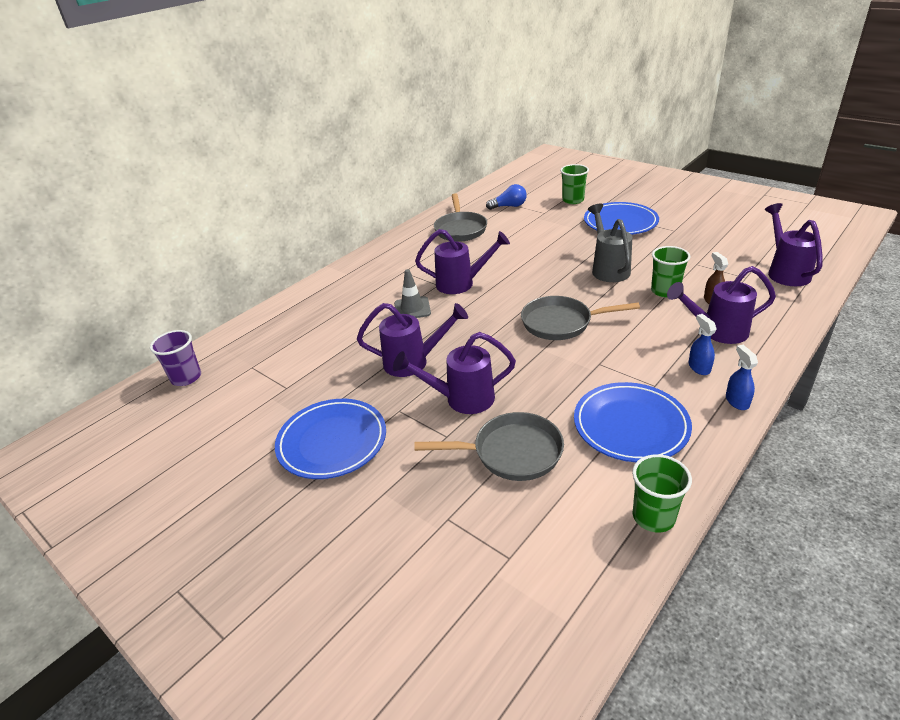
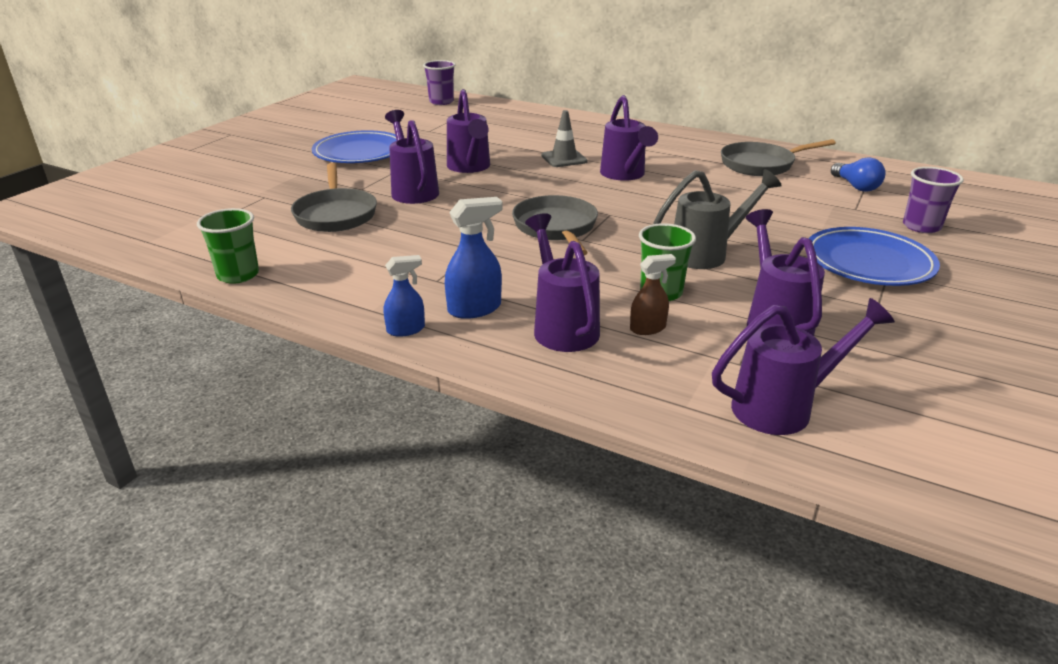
camera: 75 degrees right, 5 degrees down
green cup [560,164,589,204] -> purple cup [903,167,964,233]
blue plate [574,382,692,462] -> none
blue spray bottle [689,314,717,375] -> blue spray bottle [445,197,503,319], size x1.51
none -> purple watering can [745,209,825,336]

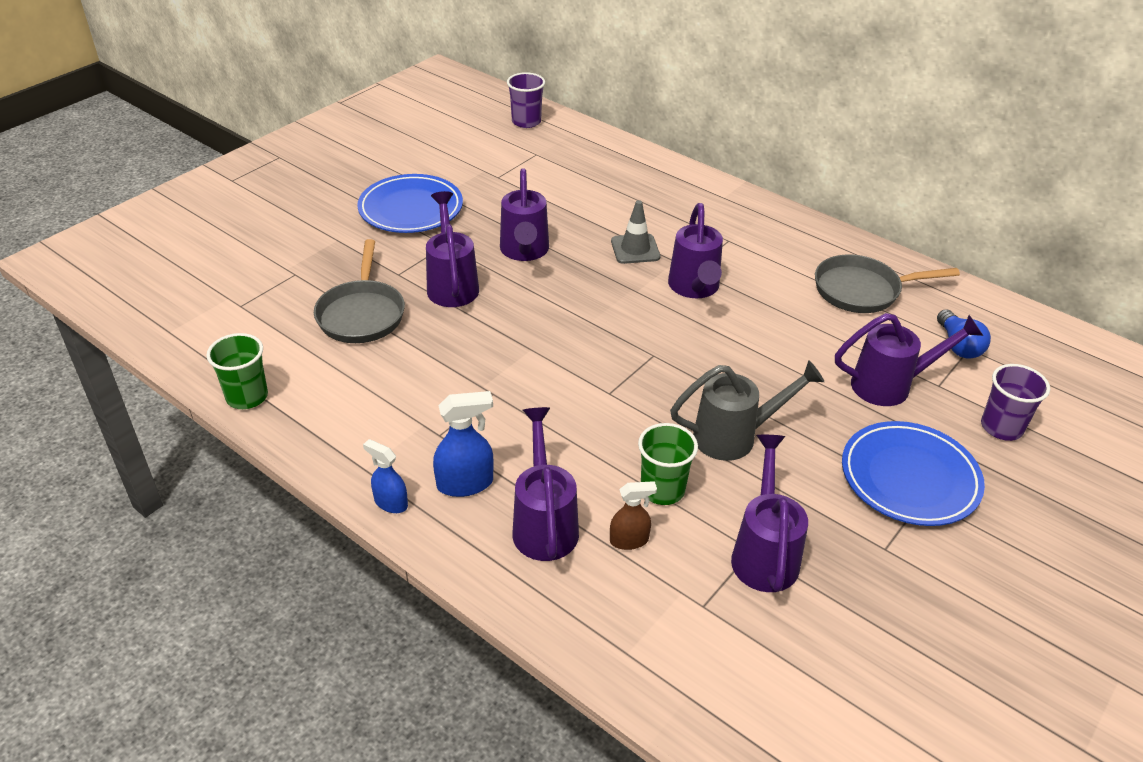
camera: 10 degrees right, 10 degrees up
blue spray bottle [384,255,425,337] -> blue spray bottle turned 135 degrees counterclockwise [363,439,408,513]
grey pan [512,195,598,255] -> none
purple watering can [712,298,895,435] -> purple watering can moved to [835,313,983,406]

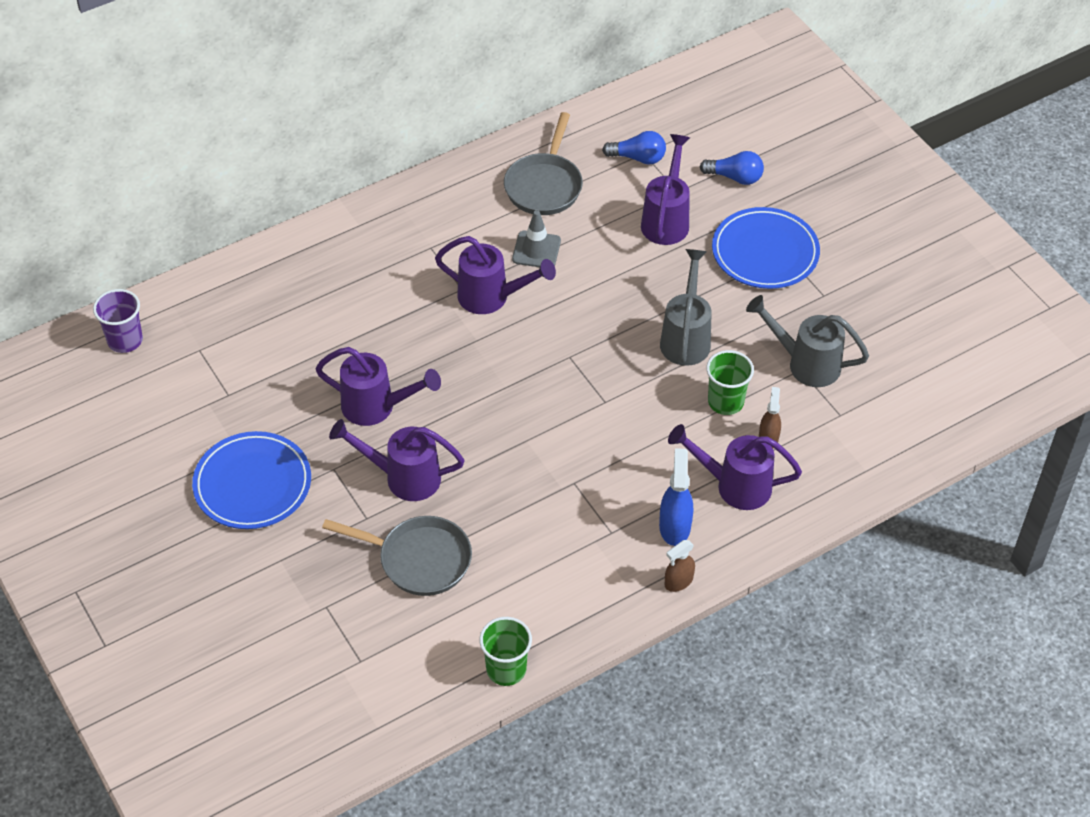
camera: 70 degrees left, 10 degrees up
blue spray bottle [363,439,408,513] -> brown spray bottle [665,540,695,592]
grey traffic cone [611,200,660,264] -> grey traffic cone moved to [512,210,561,267]
purple watering can [731,435,808,592] -> grey watering can [746,295,869,387]
purple cup [981,364,1050,441] -> blue light bulb [700,151,764,185]

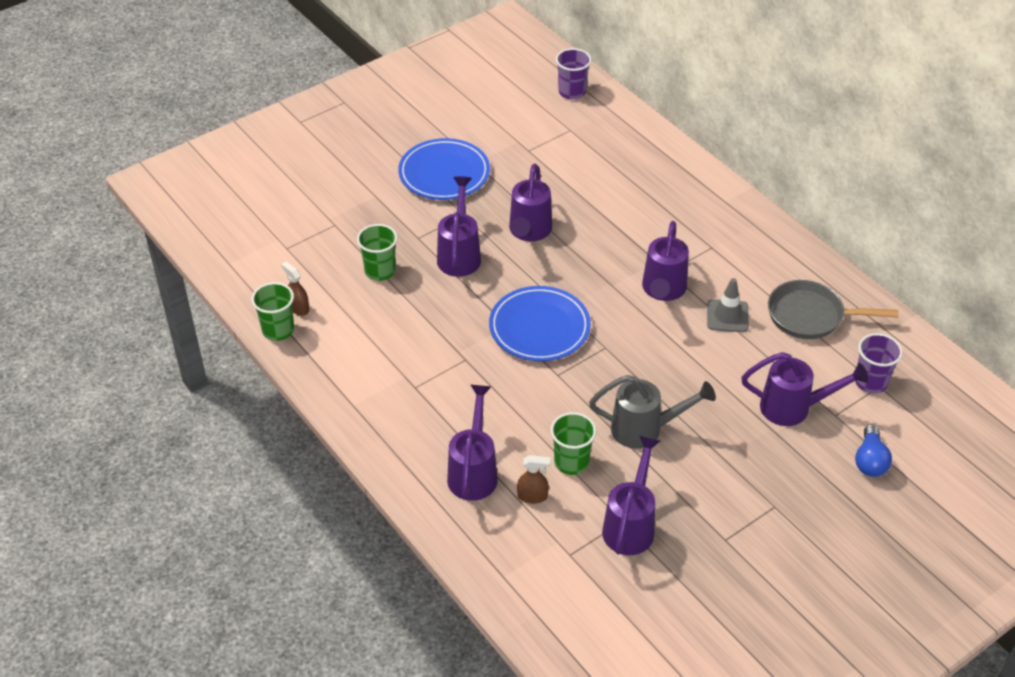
camera: 85 degrees right, 5 degrees down
grey pan [322,516,472,596] -> green cup [357,224,398,281]
blue light bulb [602,131,666,164] -> purple cup [855,333,903,393]
blue spray bottle [659,448,693,546] -> none
brown spray bottle [665,540,695,592] -> brown spray bottle moved to [281,262,309,316]
blue plate [712,207,820,289] -> blue plate moved to [489,286,591,361]
grey watering can [746,295,869,387] -> purple watering can [602,436,660,555]

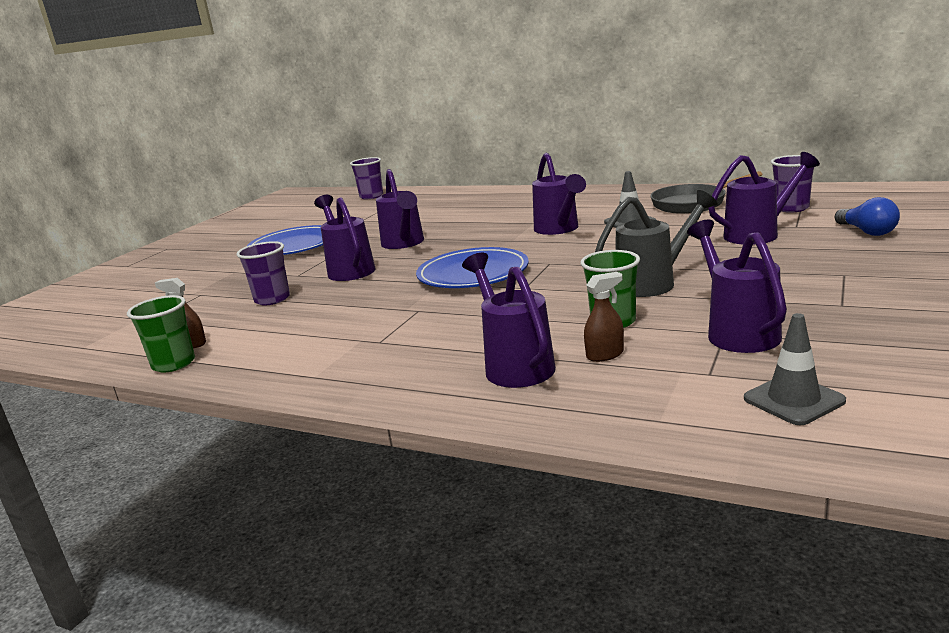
camera: 25 degrees left, 25 degrees down
green cup [357,224,398,281] -> purple cup [236,241,290,305]
none -> grey traffic cone [744,313,846,425]

